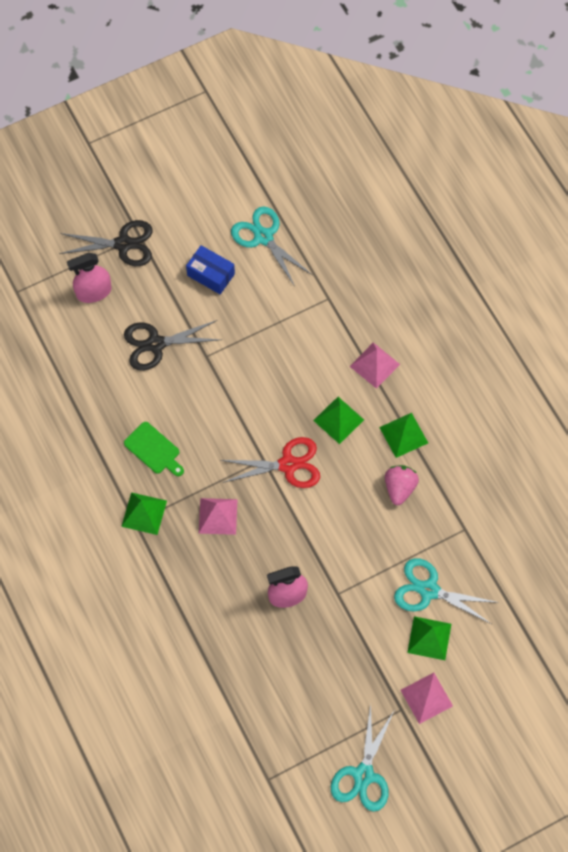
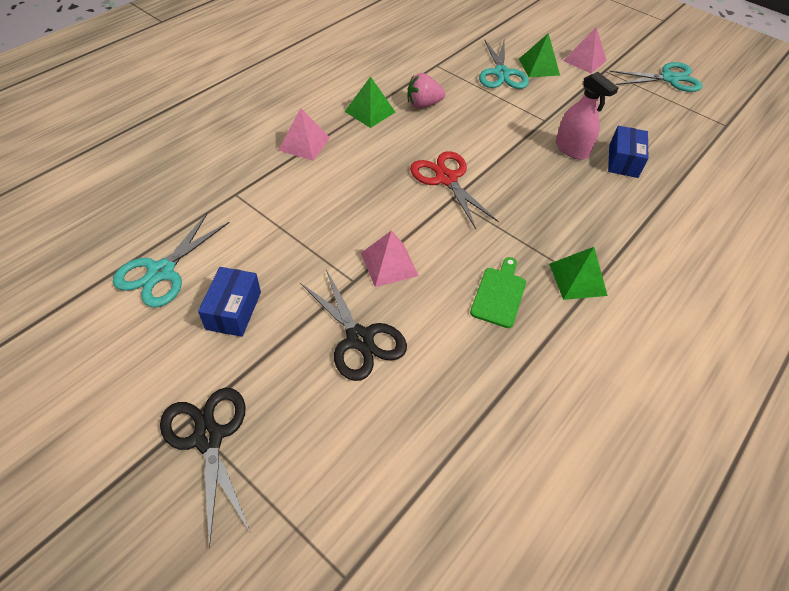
camera: 115 degrees left, 15 degrees down
pink spray bottle [67,253,112,303] -> none
pink pyramid [199,498,238,535] -> pink pyramid moved to [361,230,419,287]
green pyramid [313,397,364,444] -> none
none -> blue box [608,126,648,178]

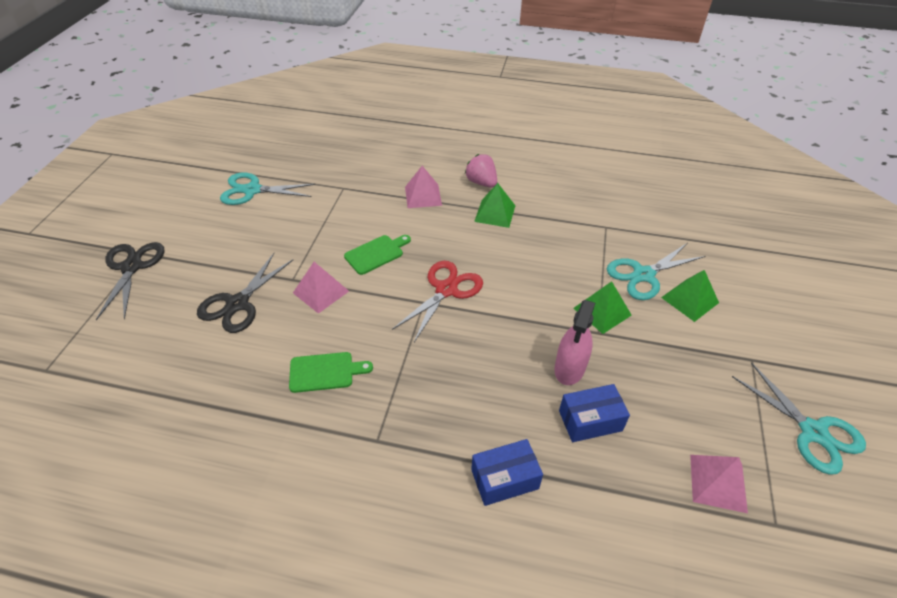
camera: 65 degrees right, 5 degrees down
black scissors [160,388,251,548] -> black scissors turned 45 degrees counterclockwise [96,242,165,320]
blue box [198,267,261,337] -> blue box moved to [471,439,543,506]
pink strawberry [408,73,445,108] -> pink strawberry moved to [465,154,497,187]
green pyramid [549,247,608,300] -> green pyramid moved to [573,281,631,334]
pink pyramid [563,27,607,74] -> pink pyramid moved to [690,455,748,513]
none -> green cutting board [344,235,411,275]

